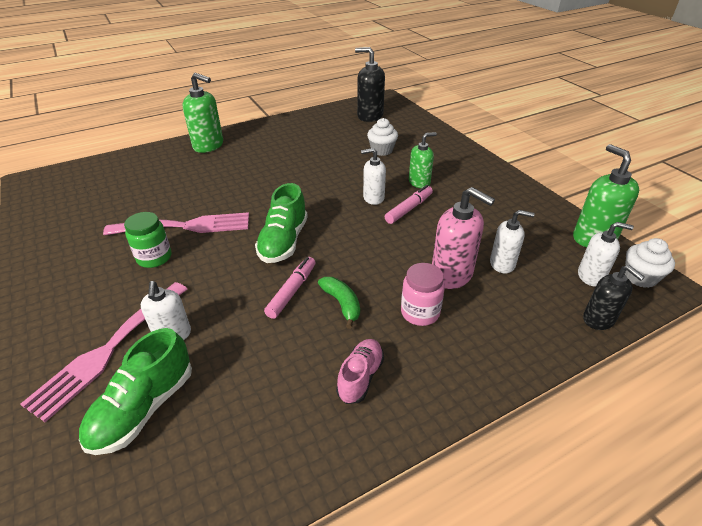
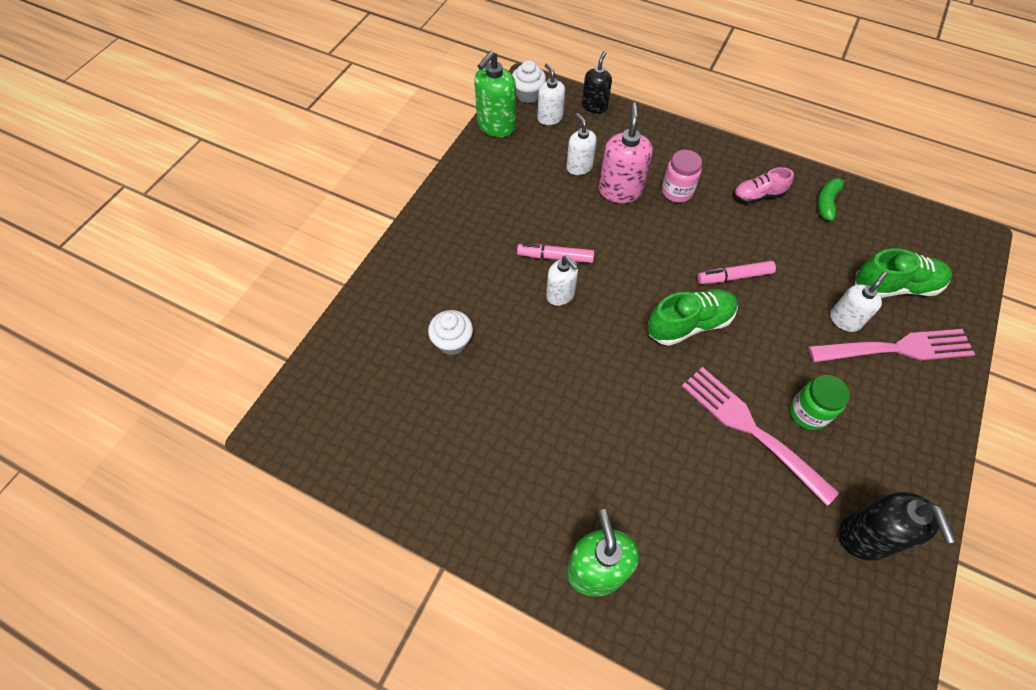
camera: 125 degrees left, 20 degrees up
green banana [318,277,360,329] -> green banana moved to [817,178,850,221]
black soap dispenser [355,47,385,122] -> black soap dispenser moved to [838,492,957,561]
green soap dispenser [409,132,437,188] -> none

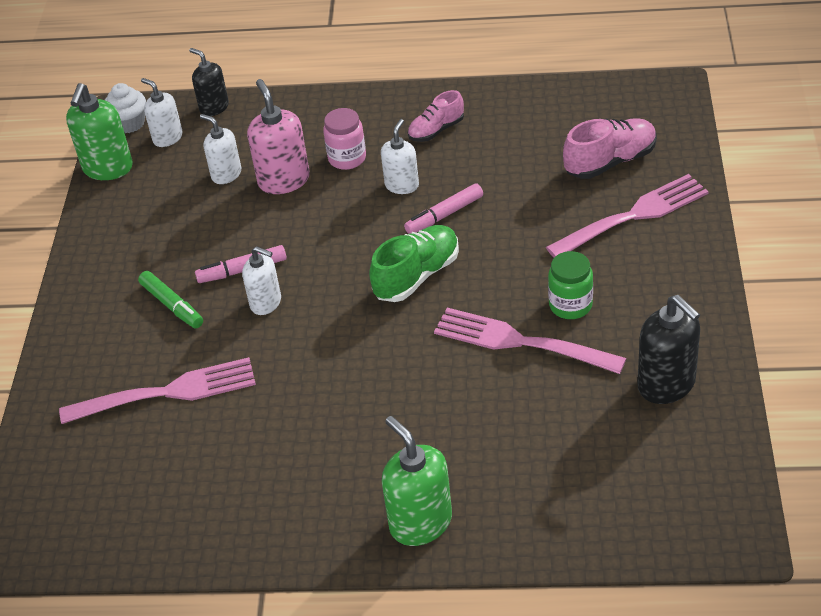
camera: 20 degrees left, 15 degrees down
white cupcake [428,310,473,355] -> pink fork [59,357,256,424]
black soap dispenser [582,51,612,113] -> black soap dispenser turned 45 degrees counterclockwise [189,48,229,116]
green banana [817,178,850,221] -> none
white soap dispenser [830,272,887,332] -> white soap dispenser moved to [381,119,419,194]
green shoe [855,249,952,298] -> pink shoe [563,118,657,179]
none -> green marker [138,271,203,328]

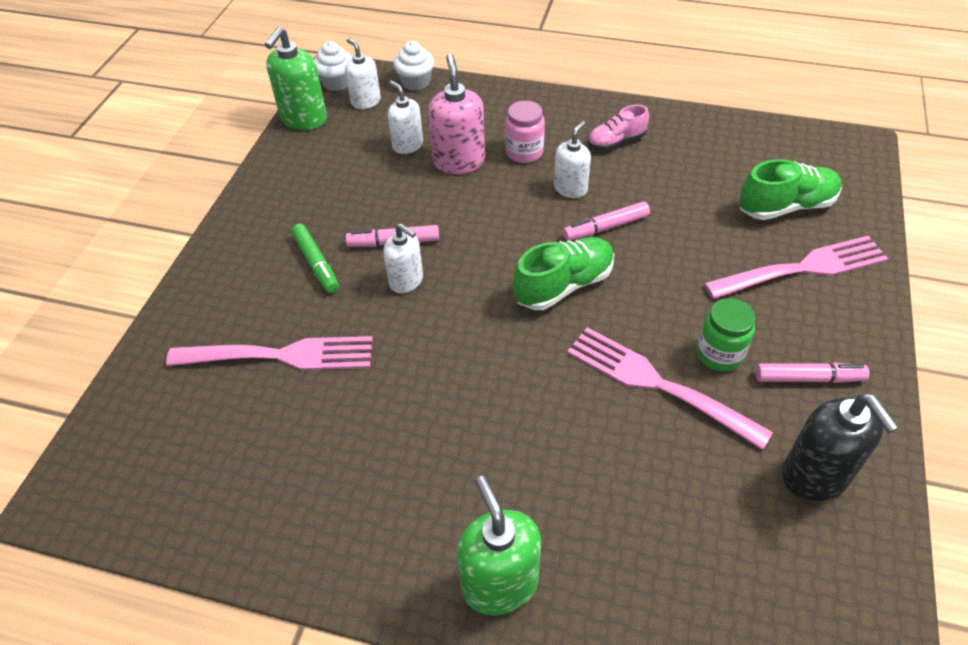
camera: 10 degrees right, 5 degrees up
black soap dispenser [189,48,229,116] -> white cupcake [393,41,434,91]
pink shoe [563,118,657,179] -> green shoe [739,159,842,220]
none -> pink marker [755,363,870,383]

